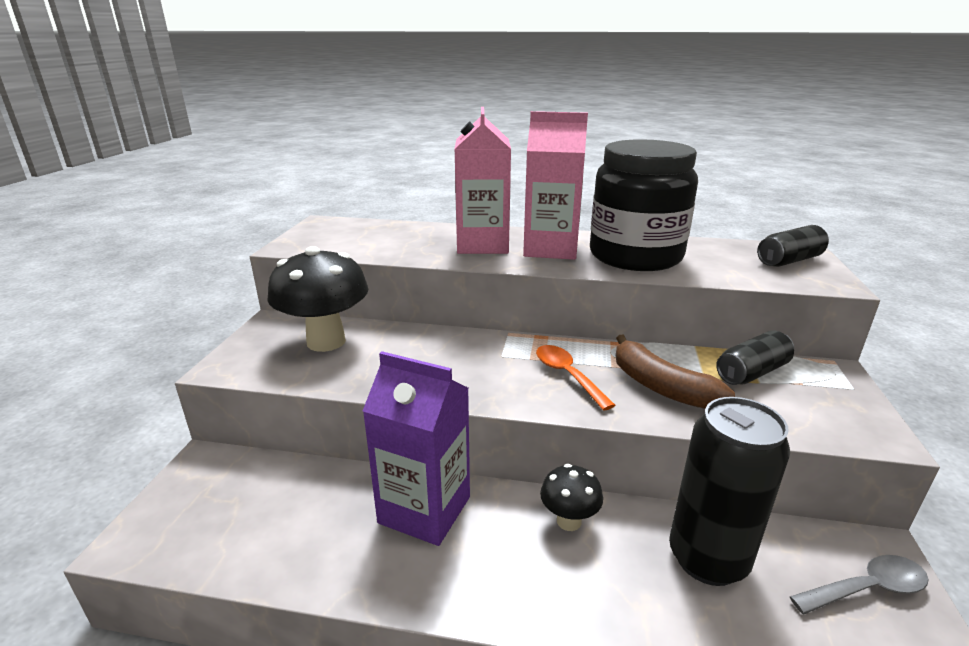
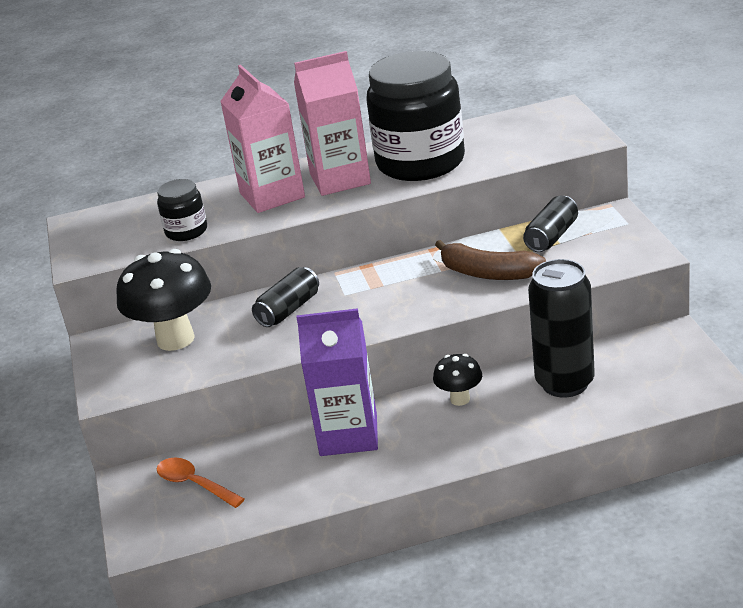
camera: 20 degrees left, 5 degrees up
orange spoon [536,345,616,411] -> orange spoon moved to [157,458,245,508]
black can [757,225,829,267] -> black can moved to [252,267,319,327]
grey spoon [790,555,929,614] -> none
none -> black jar [157,179,207,241]

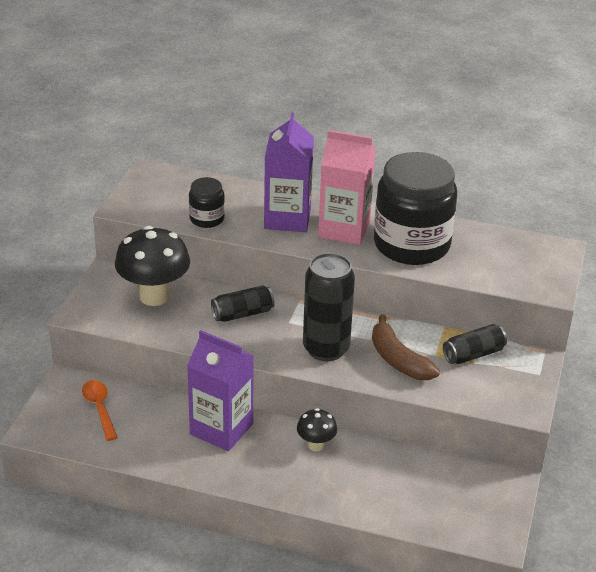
camera: 25 degrees right, 5 degrees up
pink carton [220,65,305,213] -> purple carton [264,113,314,232]
black can [528,259,595,397] -> black can moved to [303,253,355,361]

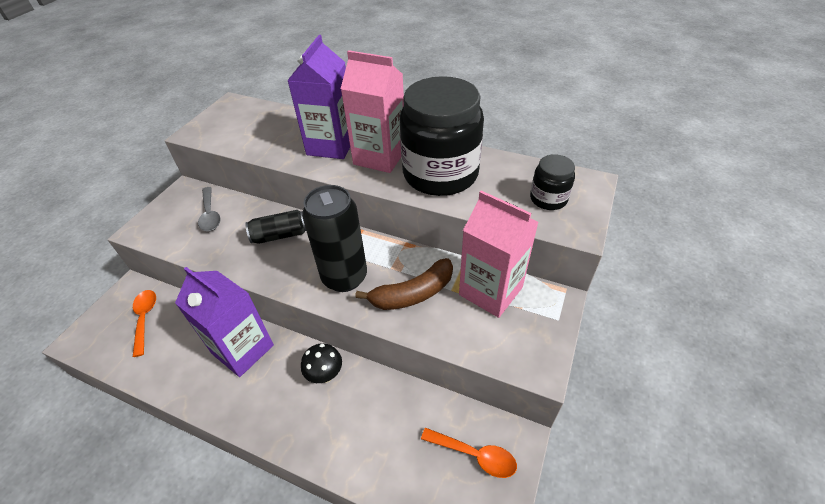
camera: 10 degrees right, 10 degrees up
black mushroom [115,226,190,306] -> grey spoon [198,187,221,231]
black jar [189,177,225,228] -> black jar moved to [530,154,575,210]
brown banana [372,315,440,380] -> brown banana turned 90 degrees counterclockwise [355,258,453,310]
black can [443,324,507,364] -> pink carton [459,191,539,318]
none -> orange spoon [421,428,517,478]

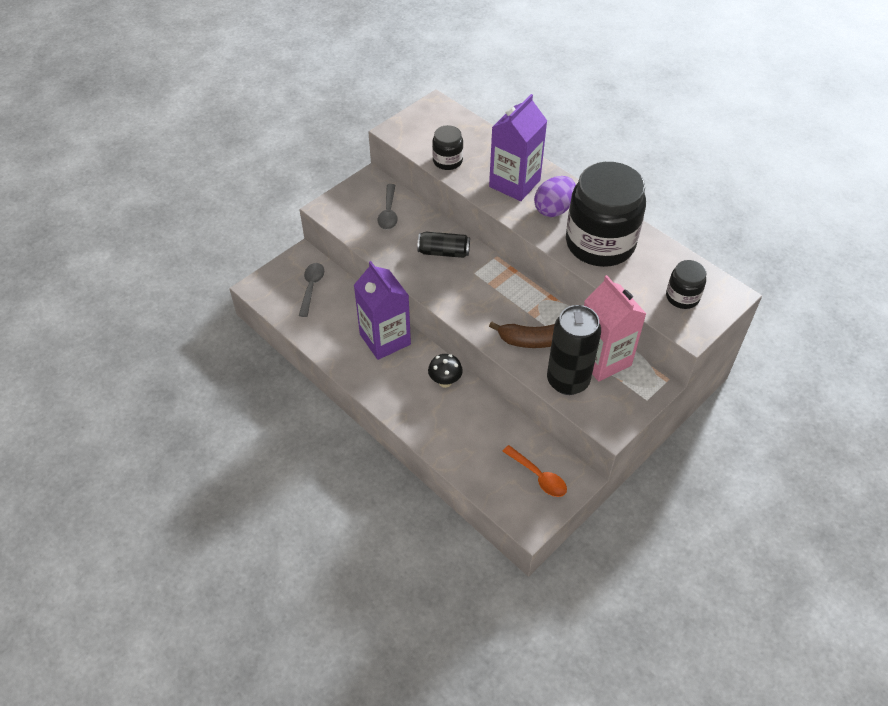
camera: 20 degrees right, 5 degrees up
orange spoon [133,290,156,357] -> grey spoon [299,263,324,317]
black can [302,185,367,292] -> black can moved to [547,305,601,395]
pink carton [341,50,404,173] -> purple egg [534,176,576,217]
none -> black jar [432,125,463,170]

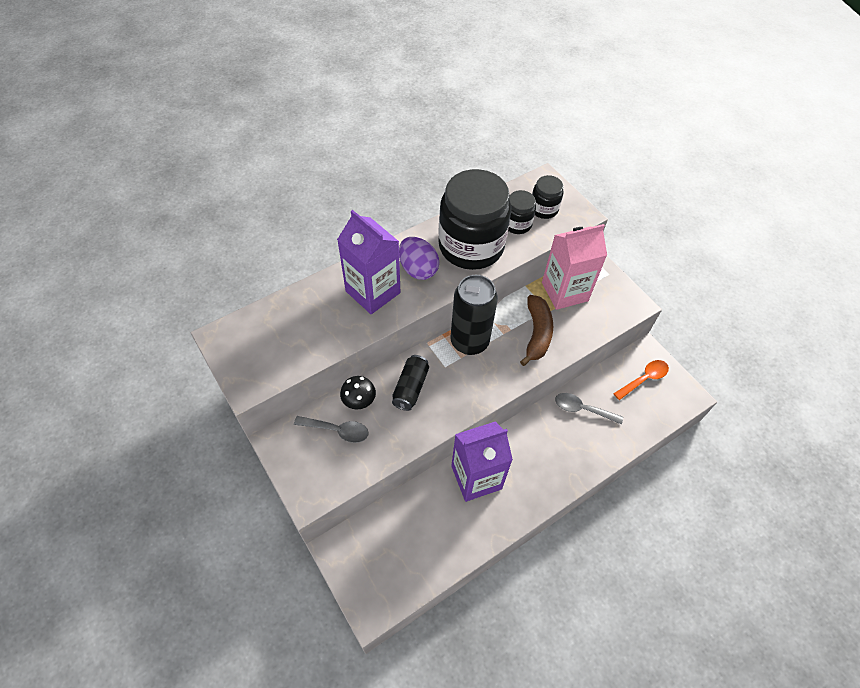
camera: 80 degrees left, 5 degrees up
grey spoon [299,263,324,317] -> grey spoon moved to [555,393,623,425]
black mushroom [428,354,463,388] -> black mushroom moved to [340,376,376,409]
black jar [432,125,463,170] -> black jar moved to [508,190,536,234]
black can [547,305,601,395] -> black can moved to [450,275,498,355]

